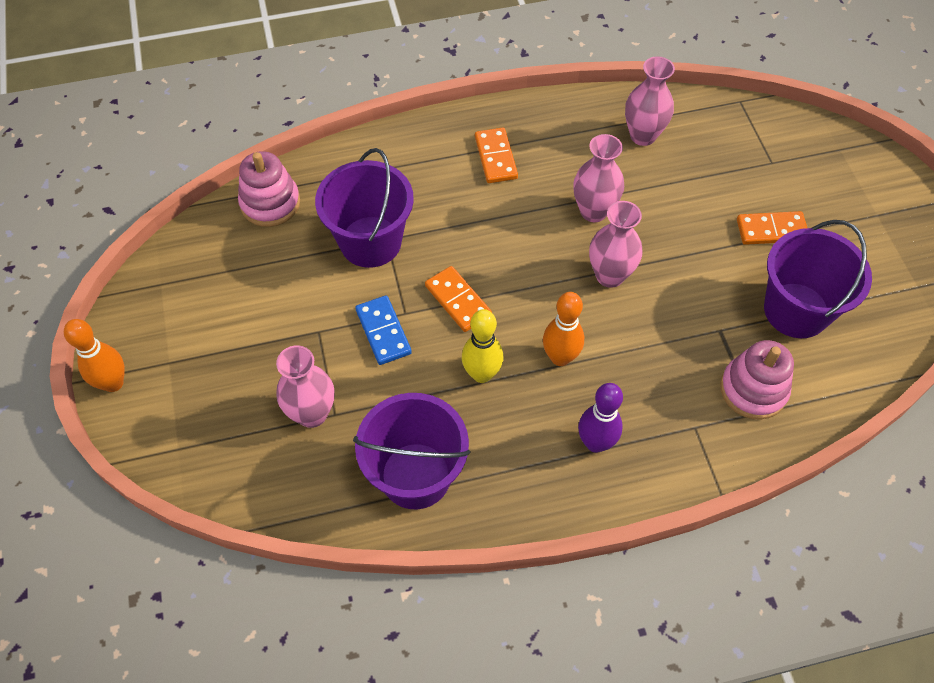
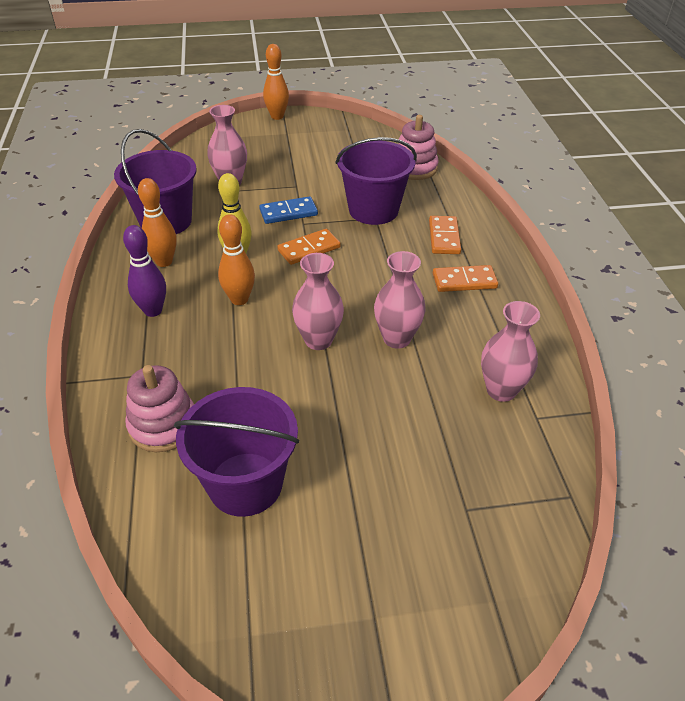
camera: 95 degrees right, 15 degrees down
orange domino [737,211,807,245] -> orange domino moved to [429,216,461,254]
none -> orange bowling pin [138,178,177,267]

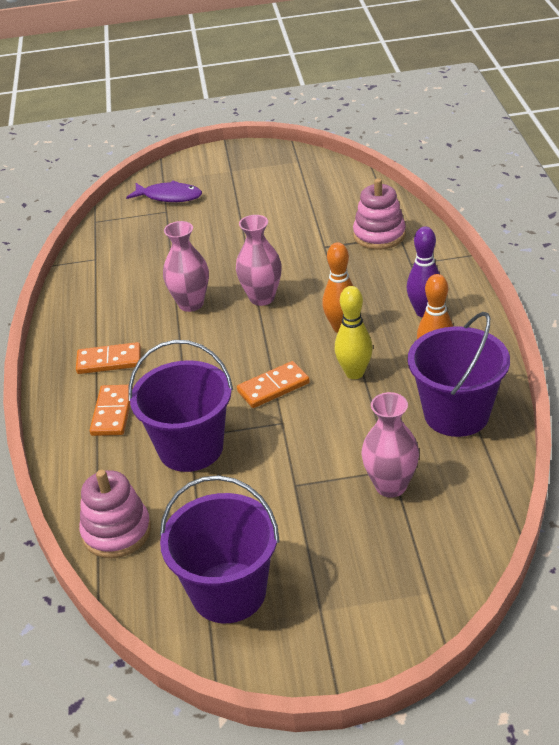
camera: 175 degrees left, 5 degrees down
purple bucket [174,387,299,517] -> purple bucket moved to [160,475,280,623]
blue domino [259,196,318,224] -> none
orange bowling pin [263,44,289,120] -> none
pink vase [481,301,540,402] -> none
none -> purple fish [126,181,202,202]

